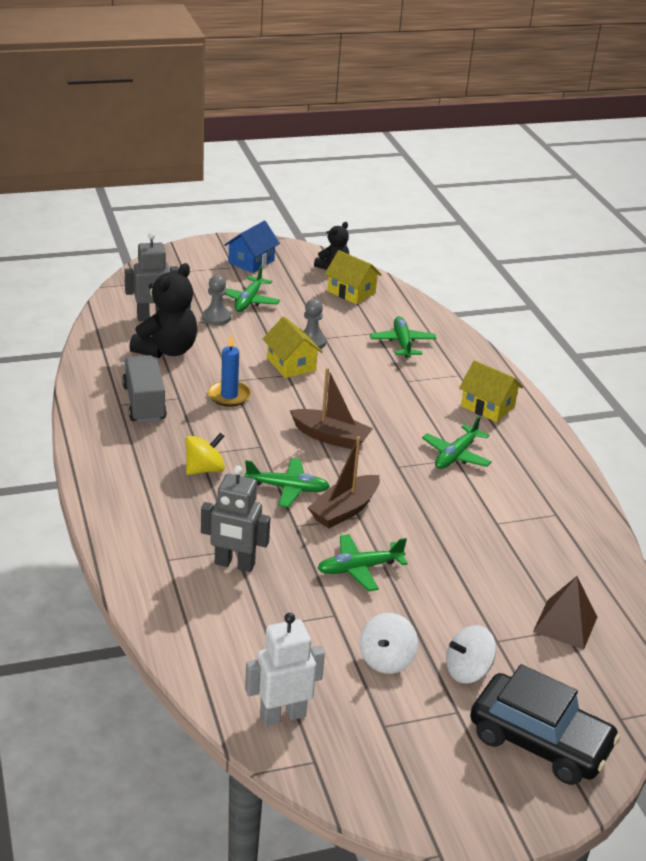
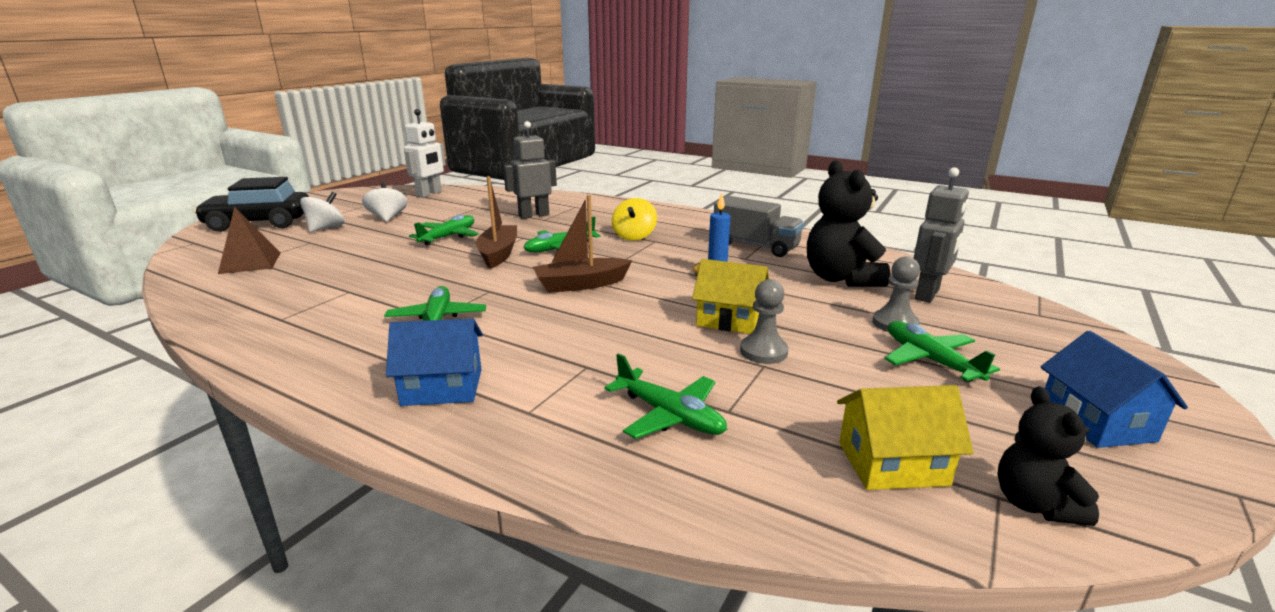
camera: 140 degrees right, 10 degrees down
yellow house [459,360,523,422] -> blue house [386,319,483,406]

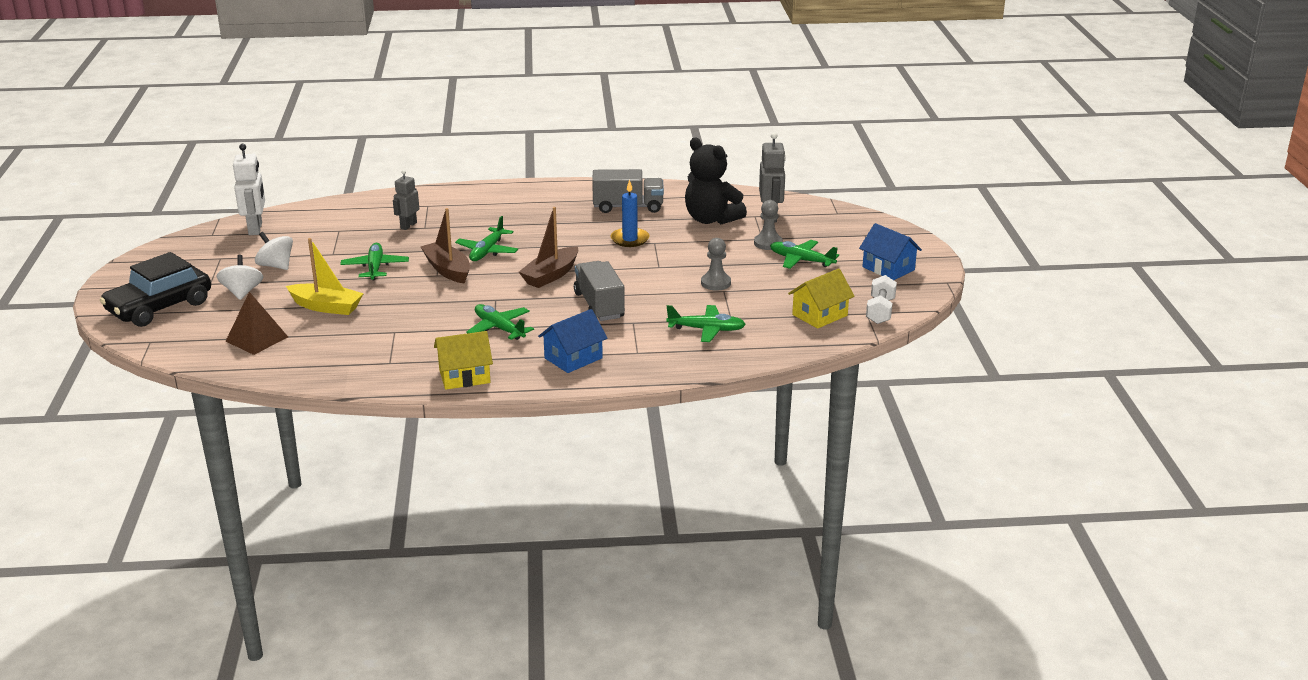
camera: 35 degrees left, 5 degrees up
grey robot [503,121,557,219] -> grey robot [393,170,419,230], size x0.67
yellow spinning top [612,198,657,241] -> none
yellow house [692,259,769,334] -> yellow house moved to [434,331,493,390]
black teddy bear [997,386,1099,526] -> white dumbbell [866,275,897,324]
none -> yellow boat [286,238,364,315]
none -> grey truck [574,261,625,321]

